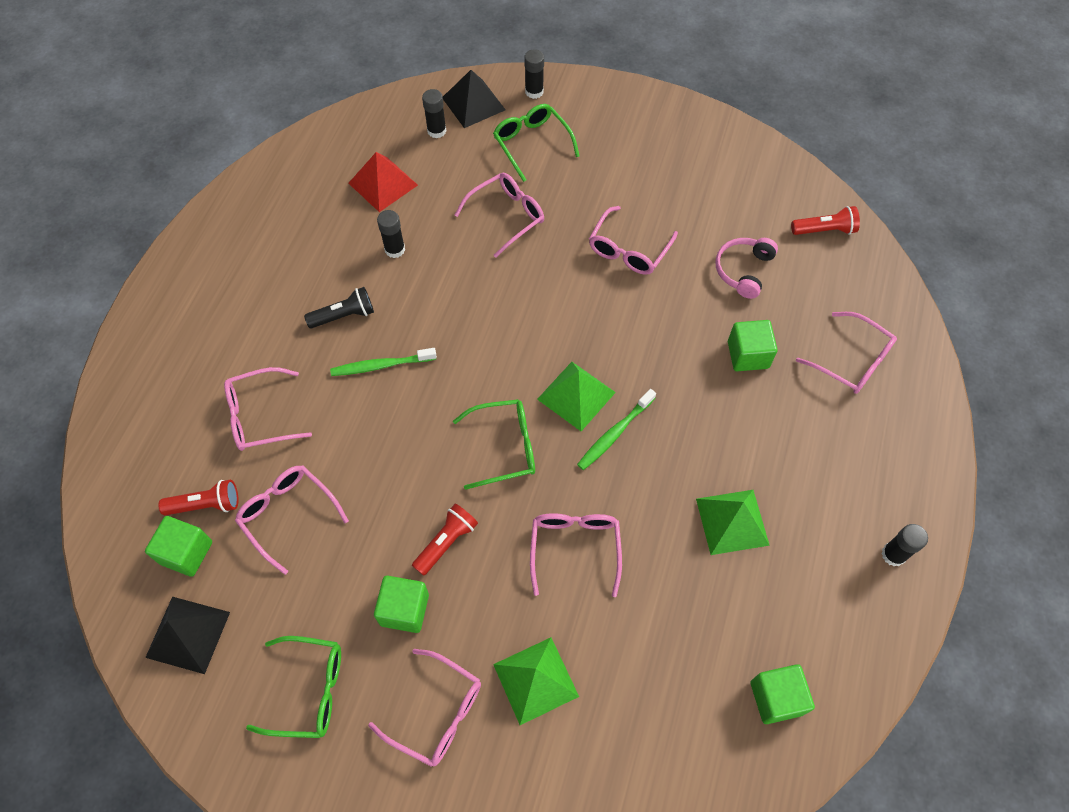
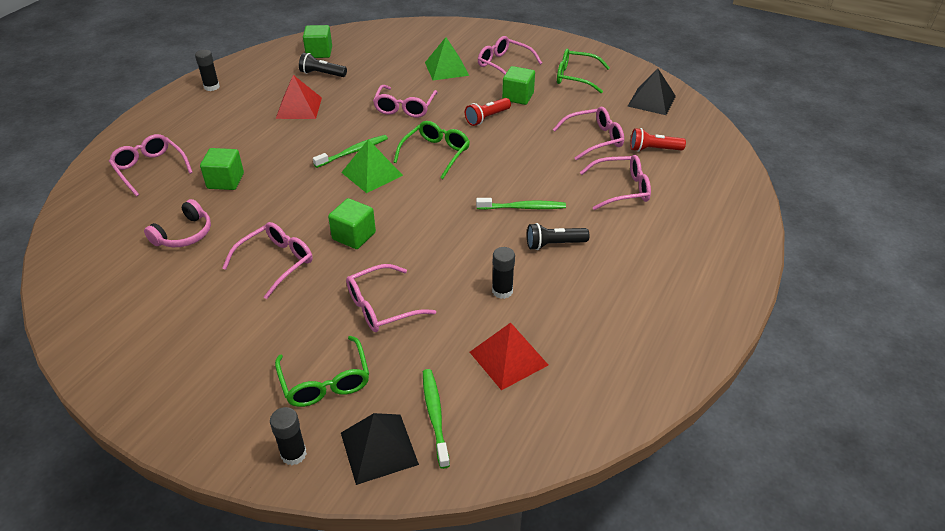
camera: 170 degrees left, 20 degrees down
green cube [145,516,212,577] -> green cube moved to [328,198,376,249]
pink glasses [235,466,349,575] -> pink glasses turned 75 degrees counterclockwise [553,107,624,160]
black glue stick [422,89,446,138] -> green toothbrush [423,369,450,469]
green glasses [453,399,535,490] -> green glasses turned 120 degrees clockwise [394,121,470,179]
green pyramid [696,490,770,555] -> red pyramid [276,75,322,119]
red flashlight [791,206,860,235] -> none
none -> black flashlight [299,53,347,77]

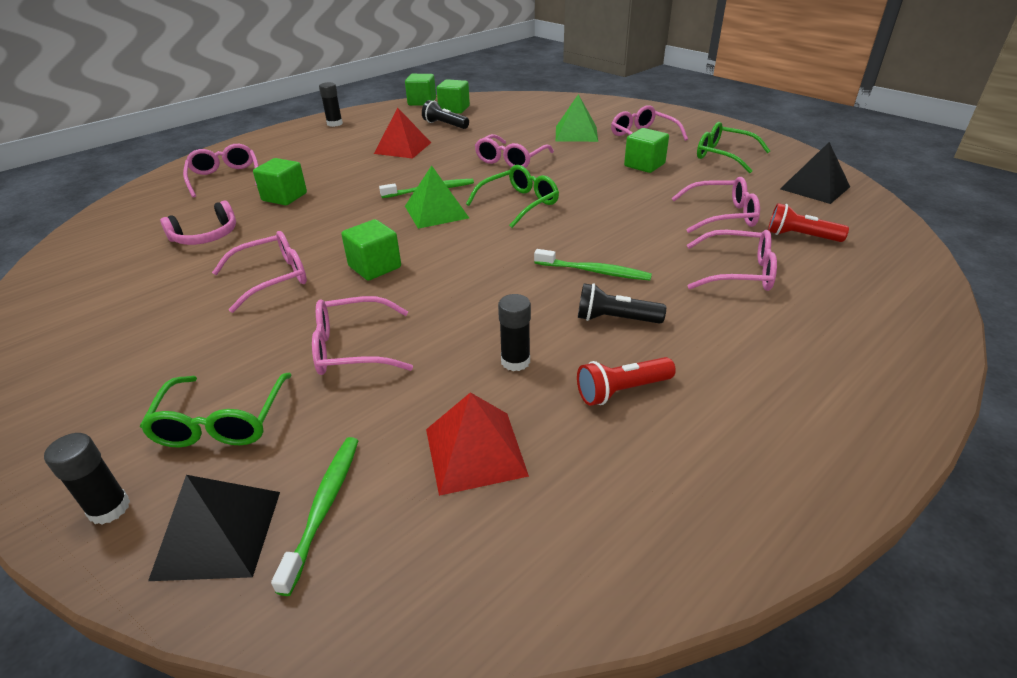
camera: 20 degrees right, 5 degrees down
red flashlight [465,98,511,126] -> red flashlight moved to [577,357,676,406]
none -> green cube [405,74,436,106]

